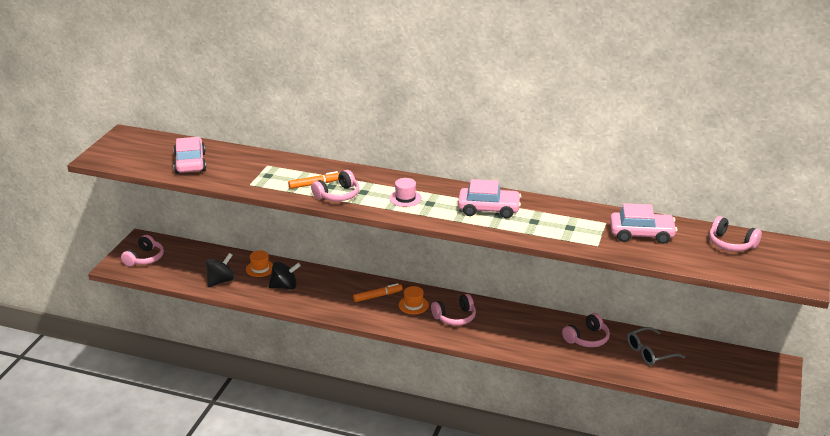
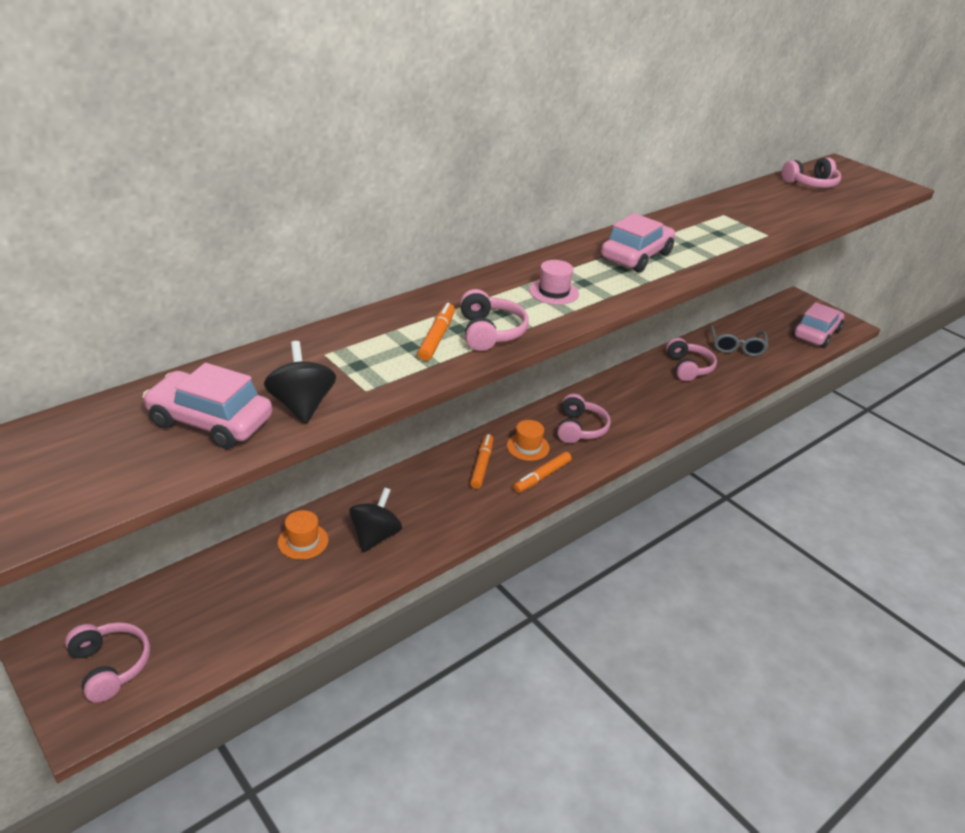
camera: 60 degrees left, 5 degrees up
black spinning top [206,253,234,287] -> black spinning top moved to [264,341,336,424]
pink car [610,203,677,244] -> pink car moved to [793,302,844,348]
none -> orange marker [513,452,572,493]

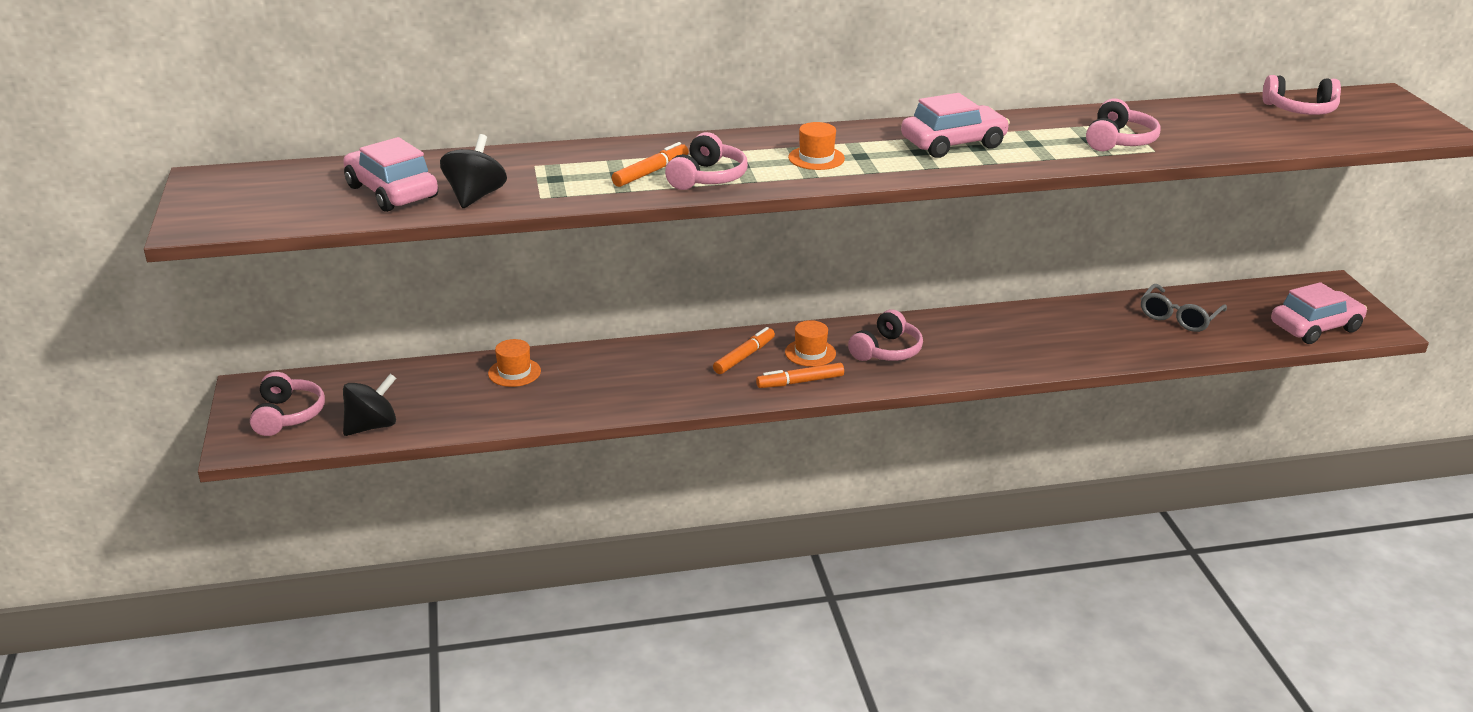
camera: 30 degrees right, 5 degrees down
black spinning top [349,487,402,553] -> black spinning top moved to [343,374,396,436]
pink hat [529,260,579,305] -> orange hat [788,122,845,170]
pink headphones [666,338,717,381] -> pink headphones moved to [1086,98,1161,151]

